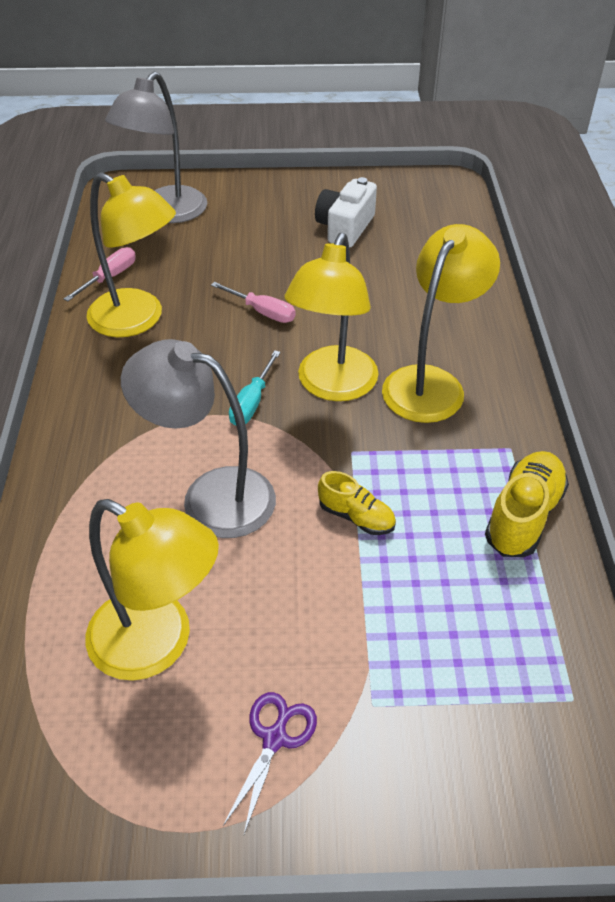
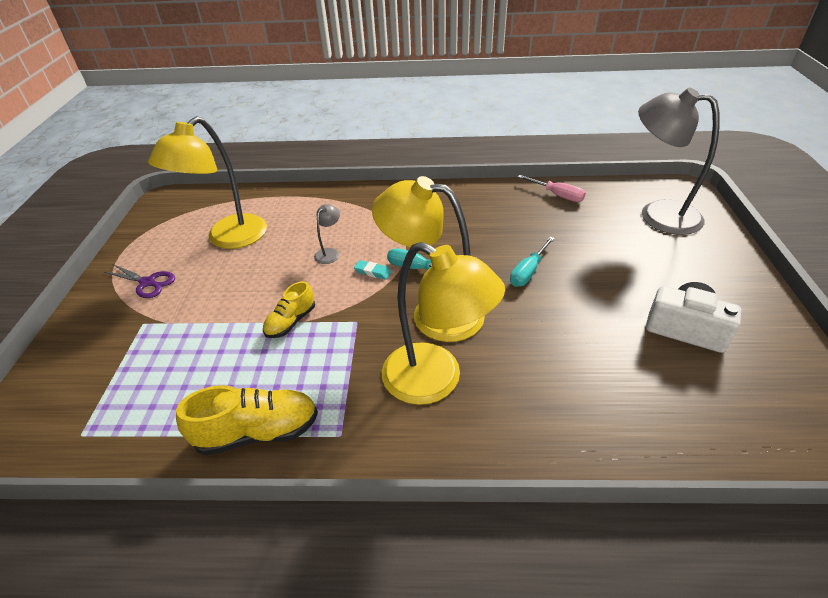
camera: 95 degrees right, 5 degrees down
yellow lamp [87,172,176,337] -> none
grey lamp [121,339,276,538] -> grey lamp [314,204,340,264], size x0.41
pink screwdriver [211,282,296,323] -> turquoise screwdriver [510,237,555,287]
yellow shoe [485,451,569,557] -> yellow shoe turned 45 degrees counterclockwise [176,385,318,455]
none -> turquoise eraser [354,260,391,280]

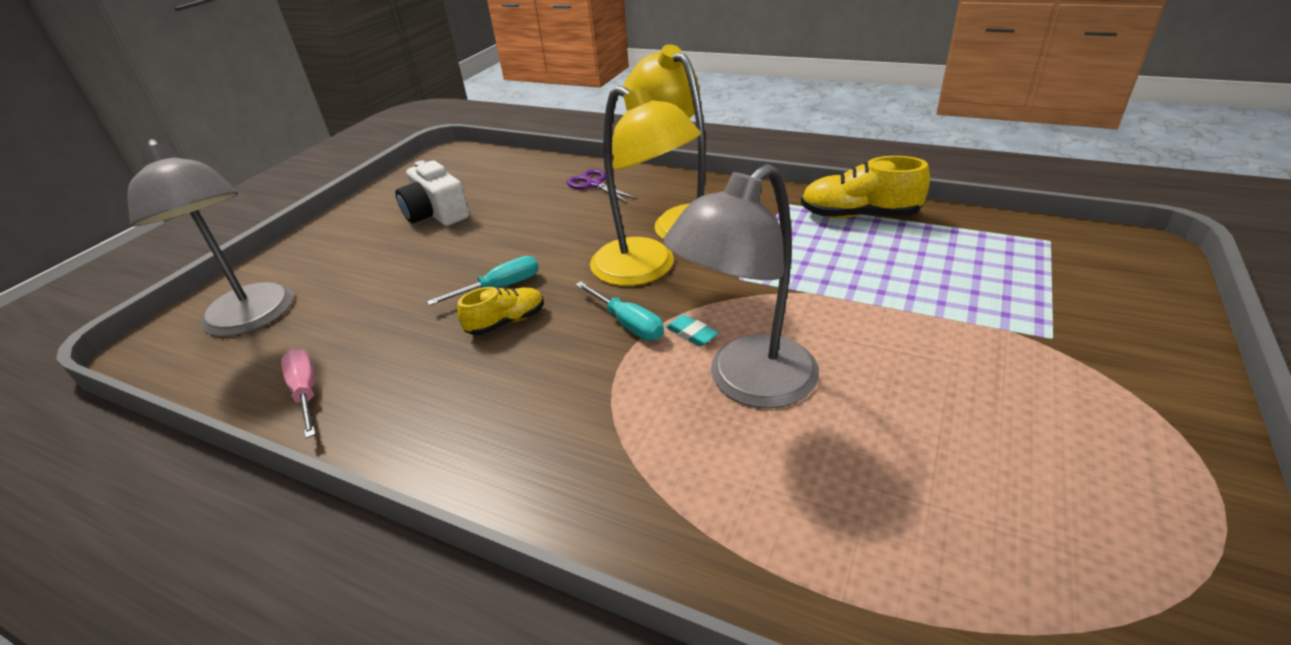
camera: 155 degrees left, 5 degrees down
purple scissors [105,264,175,298] -> purple scissors moved to [567,169,638,203]
yellow lamp [148,116,267,249] -> none
yellow shoe [263,281,315,338] -> yellow shoe moved to [457,287,544,335]
grey lamp [314,204,340,264] -> grey lamp [663,164,819,408], size x2.43

